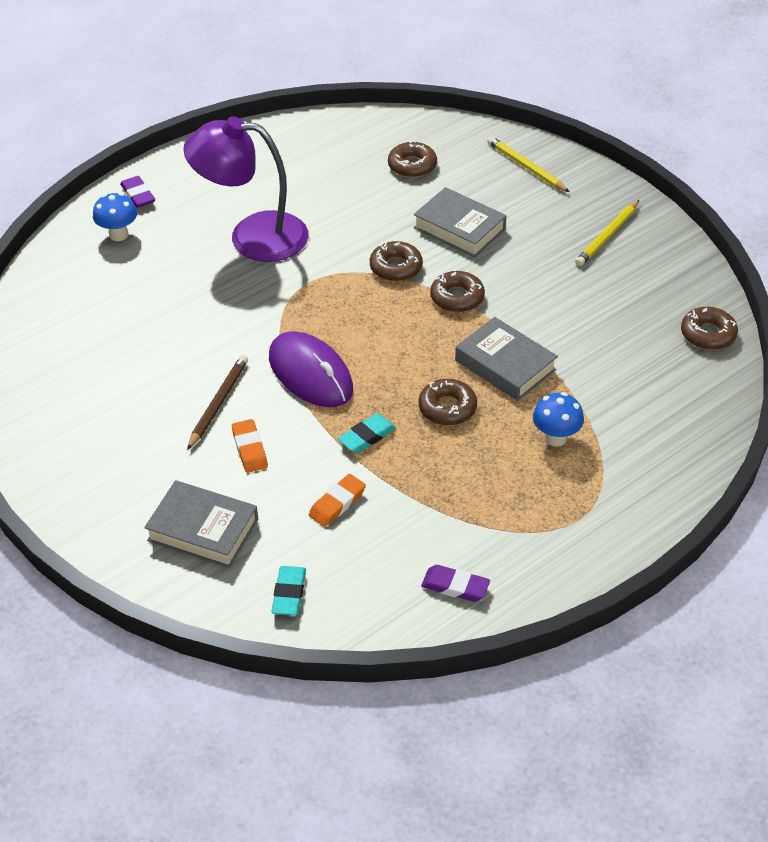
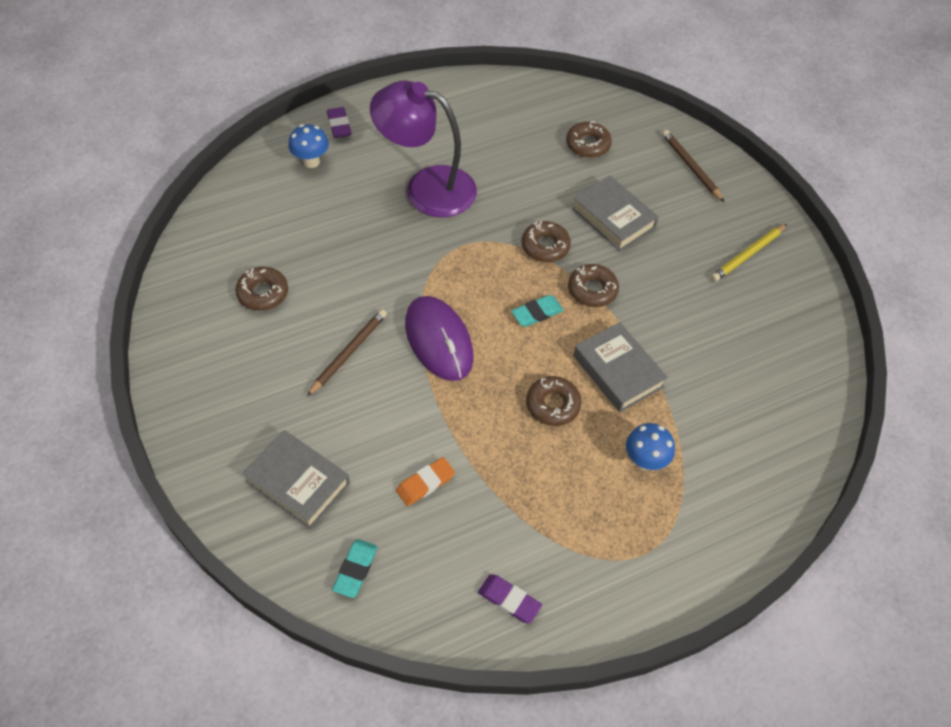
camera: 10 degrees right, 10 degrees up
orange eraser [232,419,268,473] -> none
turquoise eraser [338,414,396,453] -> turquoise eraser moved to [511,295,564,327]
yellow pencil [487,136,570,192] -> brown pencil [662,130,724,202]
brown donut [681,307,738,350] -> brown donut moved to [235,267,288,311]

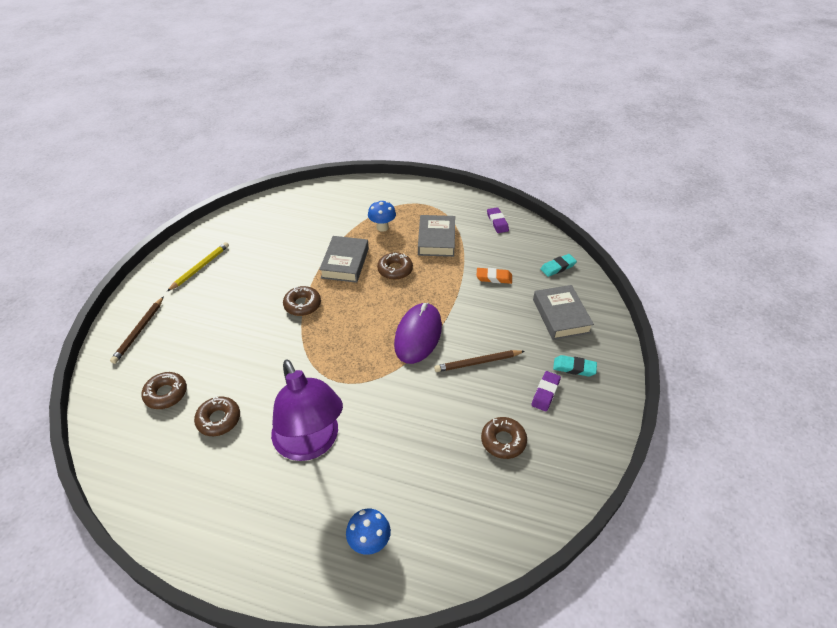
camera: 135 degrees left, 10 degrees down
purple eraser [327,107,351,138] -> purple eraser moved to [531,371,561,412]
turquoise eraser [511,295,564,327] -> turquoise eraser moved to [553,355,597,377]
brown donut [522,221,571,262] -> brown donut moved to [194,397,240,436]
grey book [572,176,659,251] -> grey book moved to [418,215,455,257]
yellow pencil [711,224,787,282] -> yellow pencil turned 60 degrees counterclockwise [167,242,229,291]

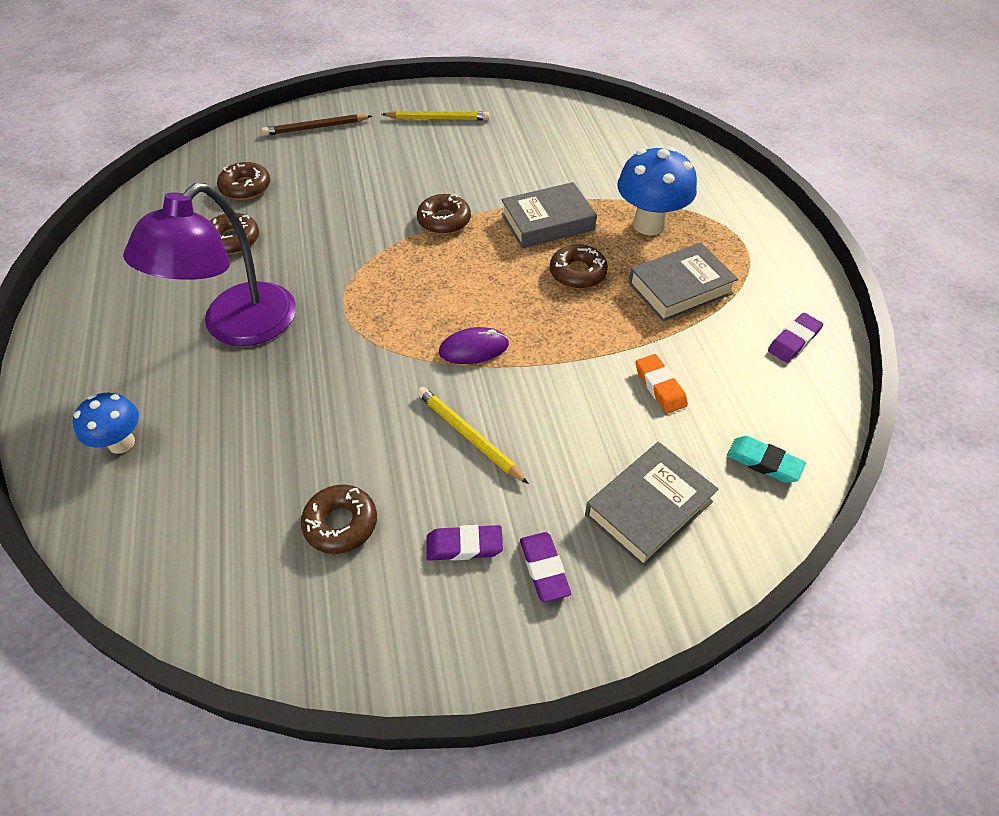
camera: 60 degrees right, 5 degrees up
blue mushroom [368,201,396,232] -> blue mushroom [617,146,697,236], size x1.65
purple mouse [394,303,442,364] -> purple mouse [439,327,509,364], size x0.58
brown pencil [434,350,525,372] -> yellow pencil [417,387,529,484]
turquoise eraser [553,355,597,377] -> purple eraser [520,532,571,602]

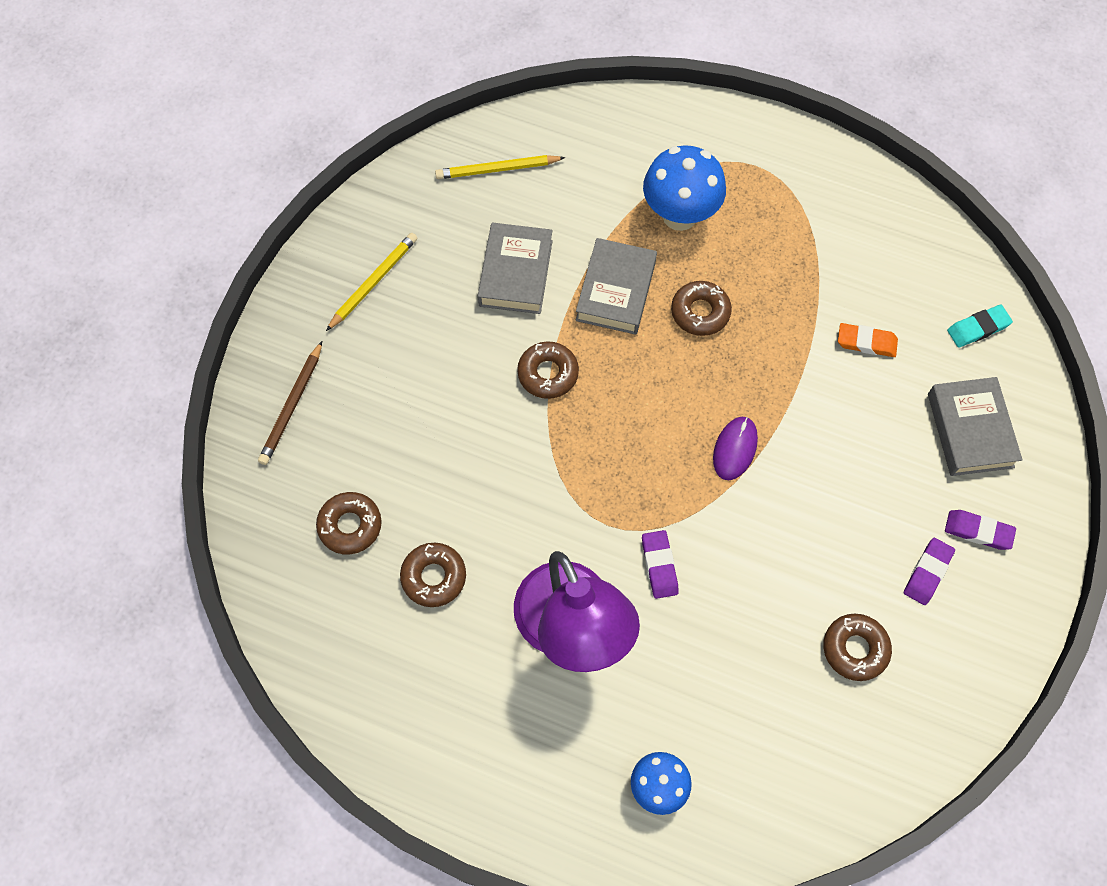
camera: 55 degrees left, 15 degrees up
yellow pencil [417,387,529,484] -> yellow pencil moved to [435,155,565,179]
grey book [628,242,738,322] -> grey book moved to [478,223,553,314]
purple eraser [768,313,823,363] -> purple eraser moved to [642,530,679,599]

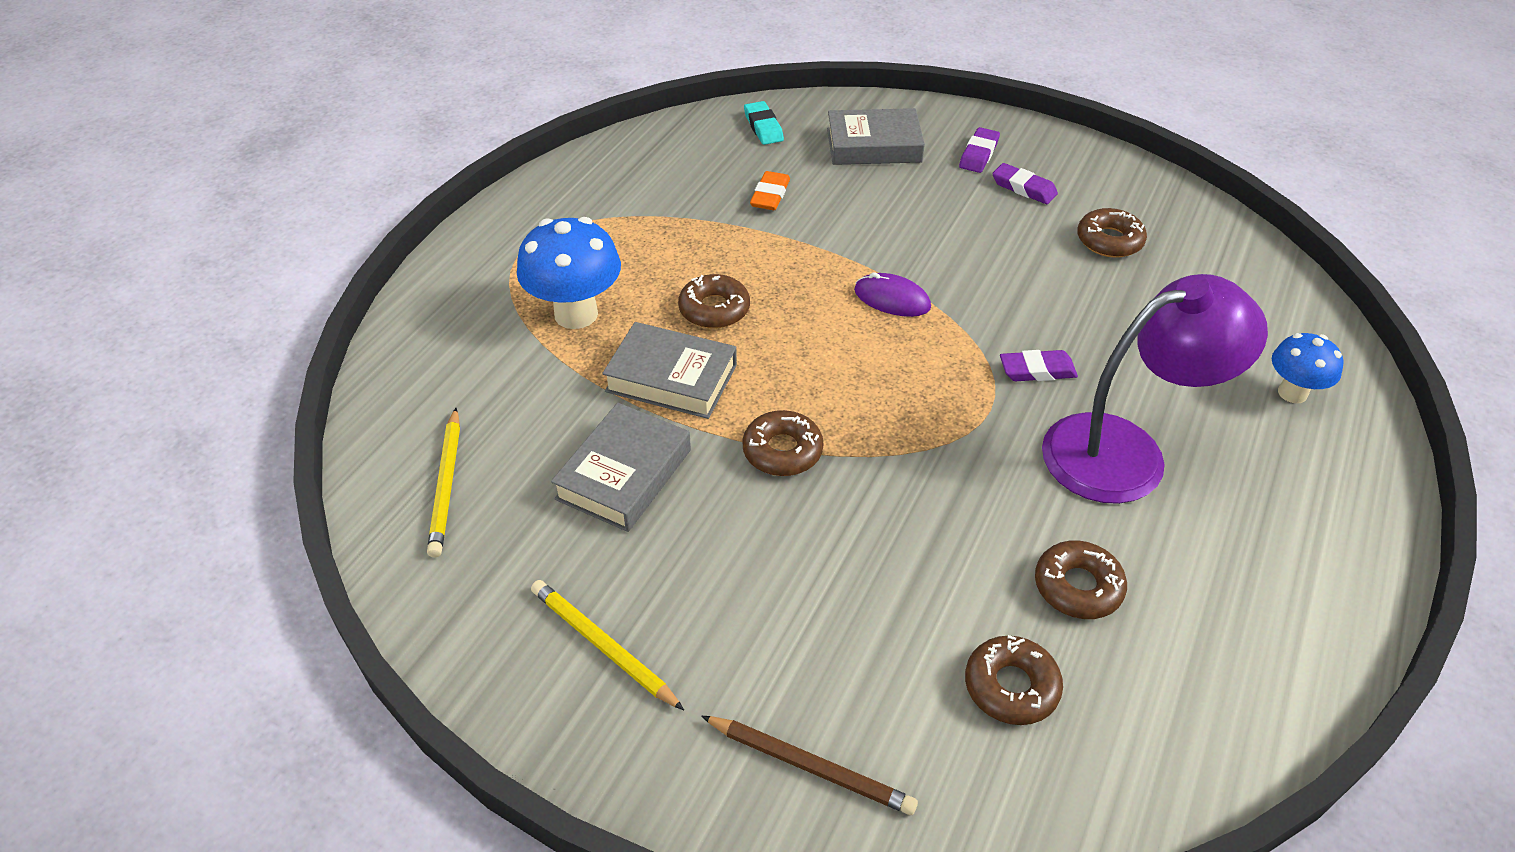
camera: 85 degrees left, 20 degrees down
grey book [478,223,553,314] -> grey book turned 75 degrees counterclockwise [551,403,691,532]

